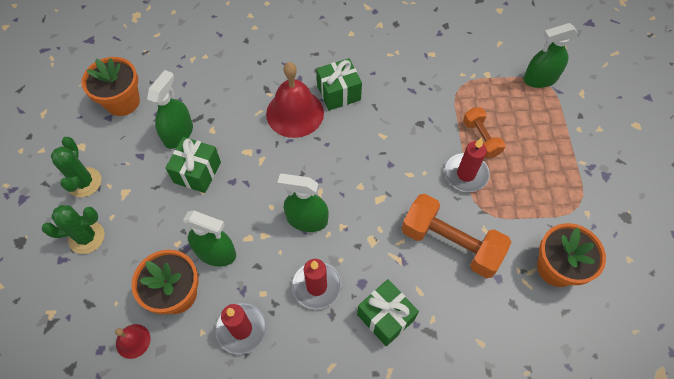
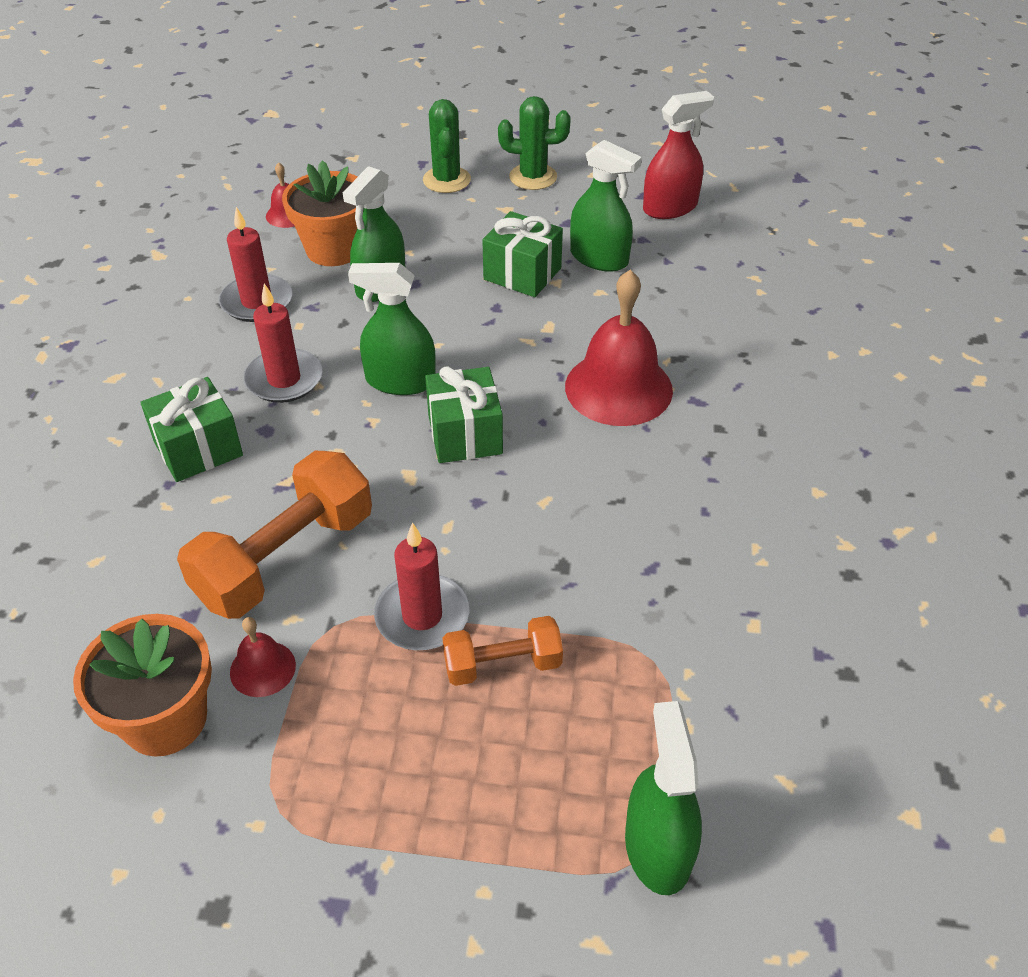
camera: 100 degrees right, 15 degrees down
orange flower pot [82,57,140,116] -> red spray bottle [643,91,714,219]
green spray bottle [277,174,329,232] -> green spray bottle turned 105 degrees counterclockwise [348,263,436,395]
green gift [316,58,362,110] -> green gift moved to [425,366,503,463]
none -> red bell [230,617,296,697]

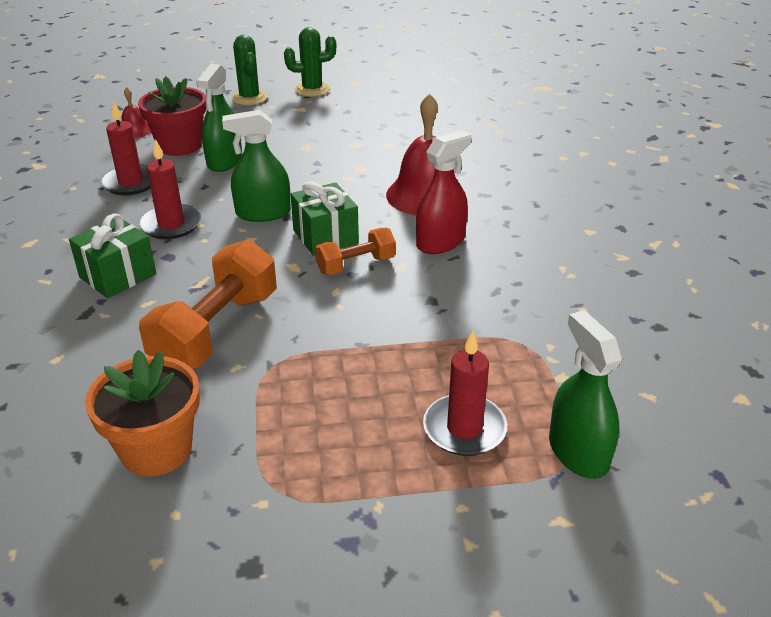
camera: 15 degrees left, 10 degrees down
red bell [230,617,296,697] -> none
orange flower pot [282,160,358,266] -> red flower pot [138,76,207,156]
red candle [374,522,469,650] -> red candle moved to [423,331,507,456]
orange dumbbell [442,616,563,686] -> orange dumbbell moved to [315,228,396,275]
green gift [482,211,563,297] -> none
green spray bottle [570,140,642,271] -> none
red spray bottle [643,91,714,219] -> red spray bottle moved to [416,130,472,254]

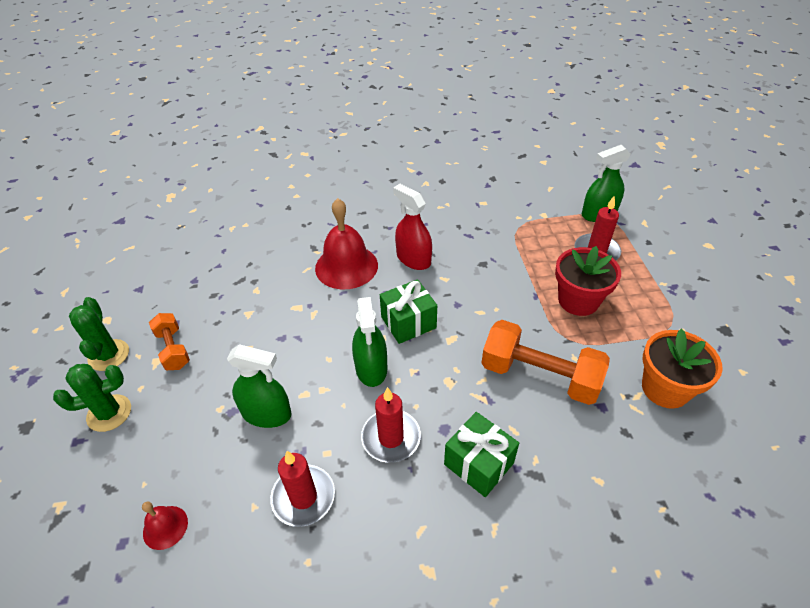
camera: 90 degrees left, 10 degrees up
red flower pot [138,76,207,156] -> red flower pot moved to [555,246,621,316]
orange dumbbell [315,228,396,275] -> orange dumbbell moved to [149,313,190,370]

